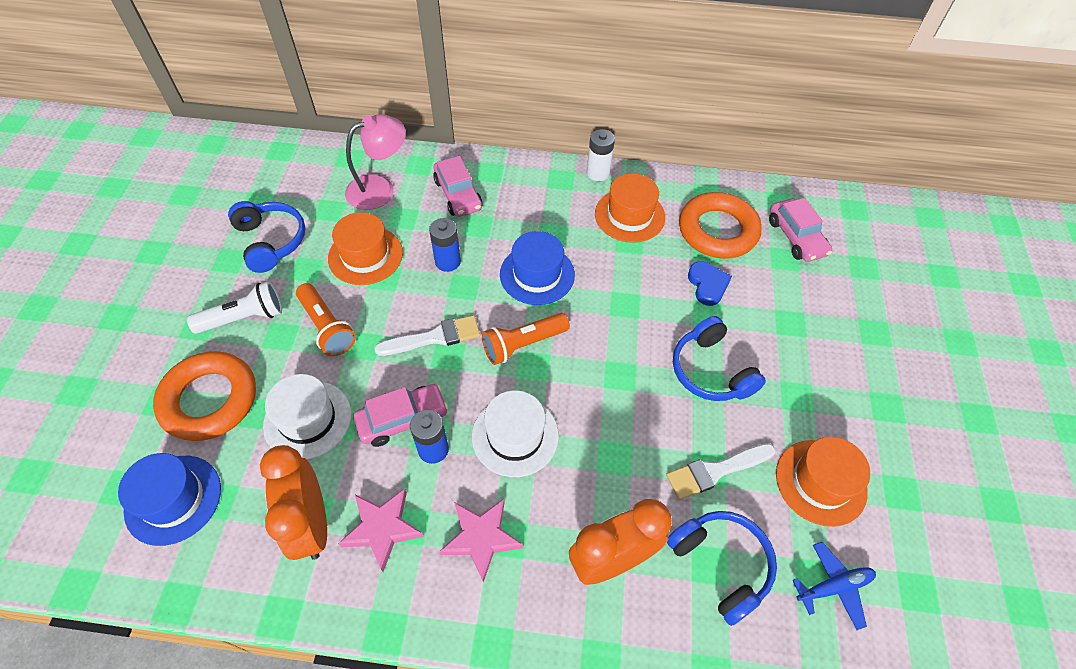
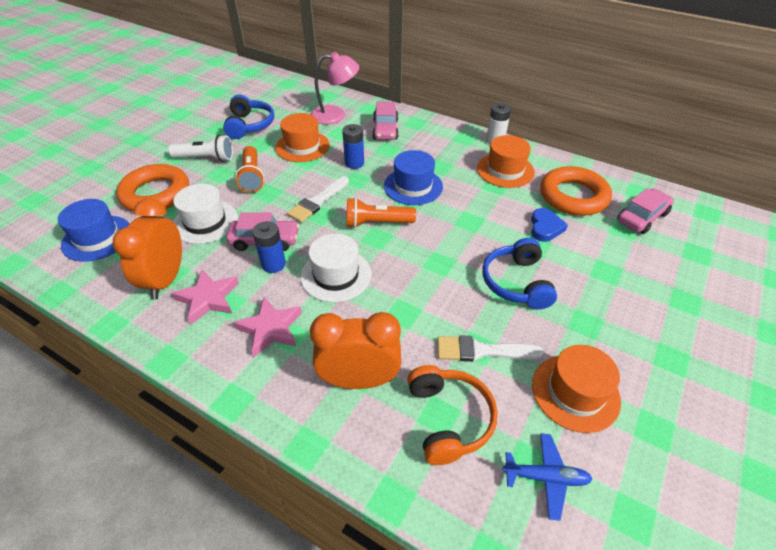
camera: 25 degrees right, 10 degrees down
white brush [374,315,480,356] -> white brush turned 120 degrees clockwise [287,176,349,223]
blue headphones [667,511,777,626] -> orange headphones [407,365,498,465]
pink car [769,198,832,262] -> pink car turned 135 degrees counterclockwise [617,188,674,234]

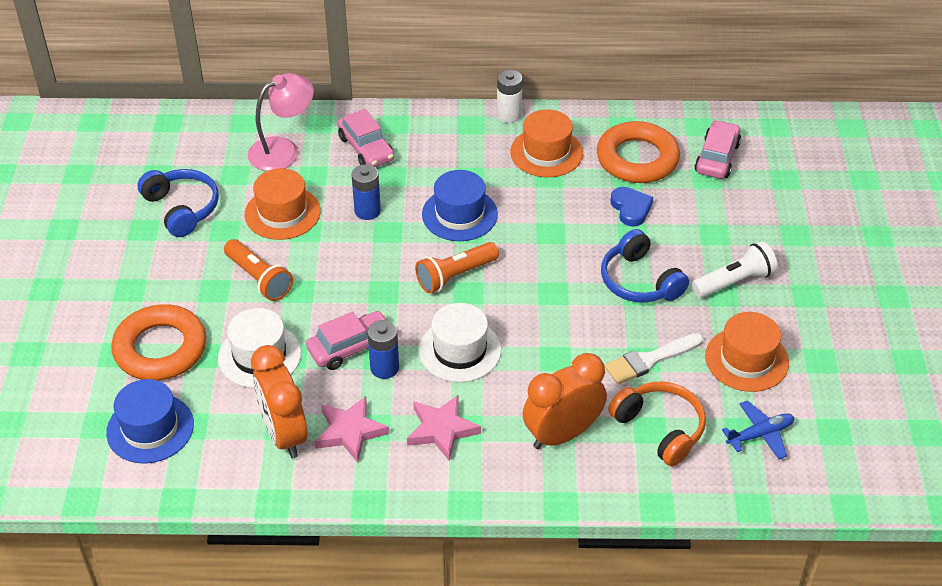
camera: 30 degrees left, 0 degrees up
white flashlight [168,135,233,162] -> white flashlight moved to [692,241,778,298]
white brush [287,176,349,223] -> none

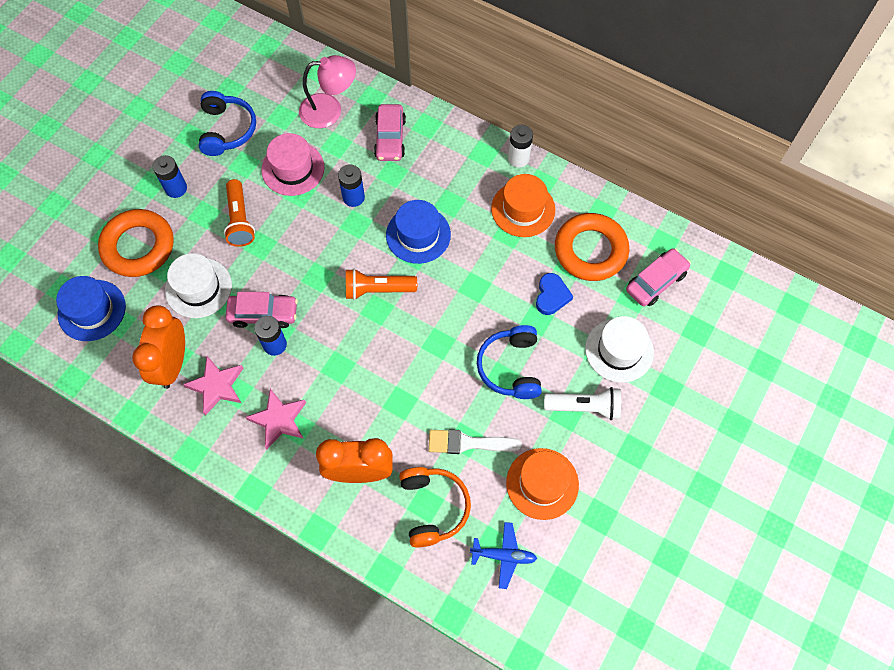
camera: 30 degrees right, 20 degrees up
orange hat [245,168,321,240] -> pink hat [261,133,324,196]
white hat [419,303,501,382] -> white hat moved to [585,316,654,383]
none -> blue battery [153,155,187,198]

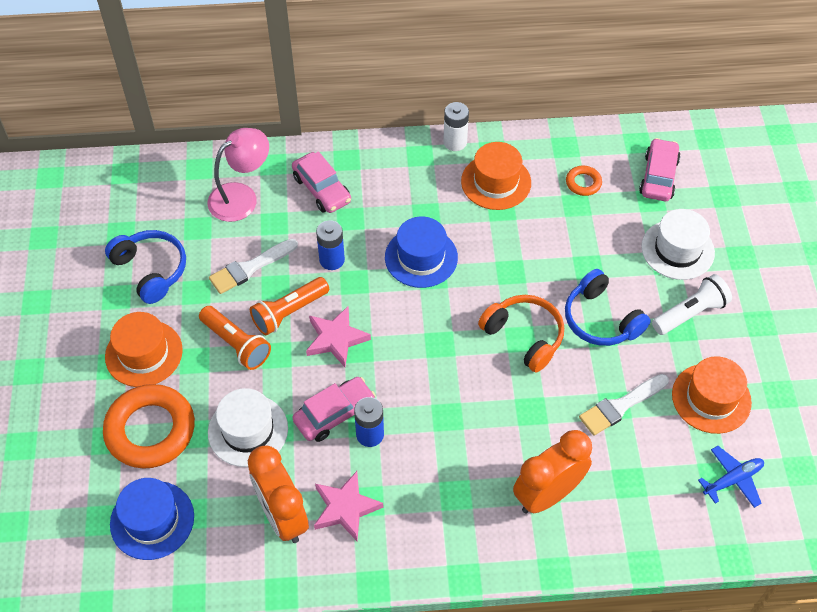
camera: 35 degrees left, 10 degrees down
blue battery [153,155,187,198] -> orange hat [105,312,183,387]
pink star [246,389,306,449] -> pink star moved to [306,307,371,367]
pink hat [261,133,324,196] -> white brush [209,239,298,294]
orange flashlight [346,269,417,300] -> orange flashlight moved to [250,277,329,335]
orange headphones [399,467,471,548] -> orange headphones moved to [478,295,564,372]
blue heart [536,273,573,315] -> none
orange ring [555,213,629,281] -> orange ring [566,166,602,196], size x0.46

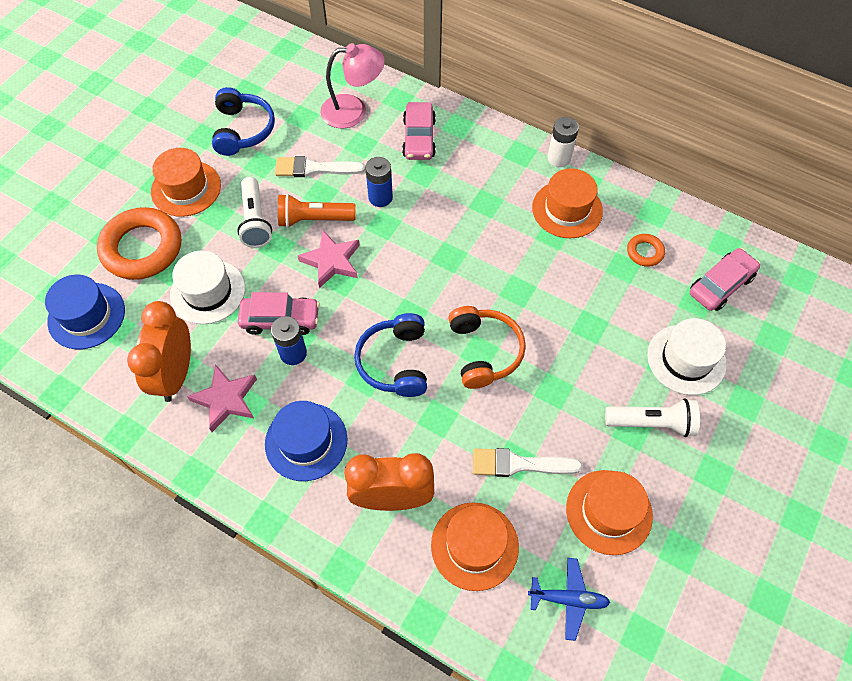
camera: 35 degrees right, 5 degrees up
orange flashlight [199,306,271,370] -> white flashlight [237,177,272,248]
blue hat [385,216,458,288] -> blue hat moved to [265,401,348,481]
blue headphones [565,269,651,346] -> blue headphones moved to [354,313,427,397]
none -> orange hat [431,502,519,591]

